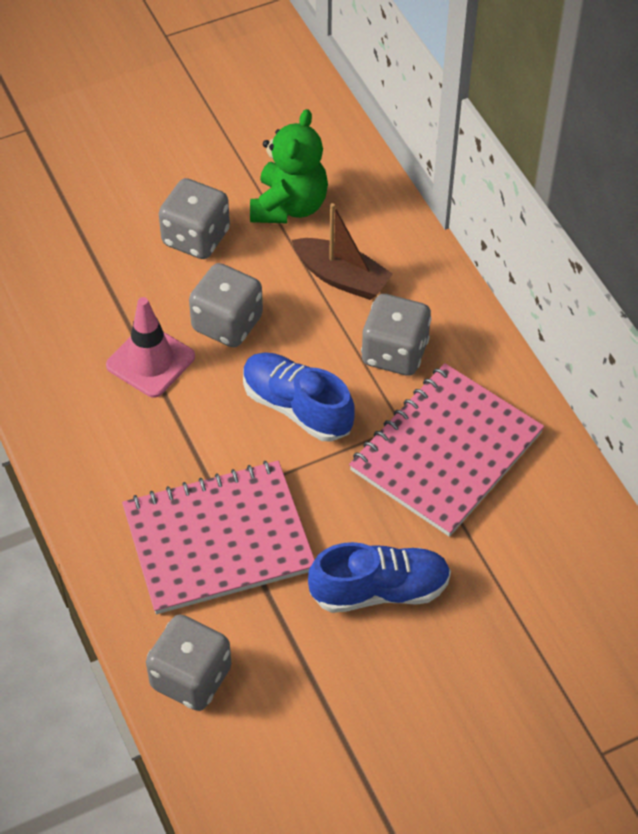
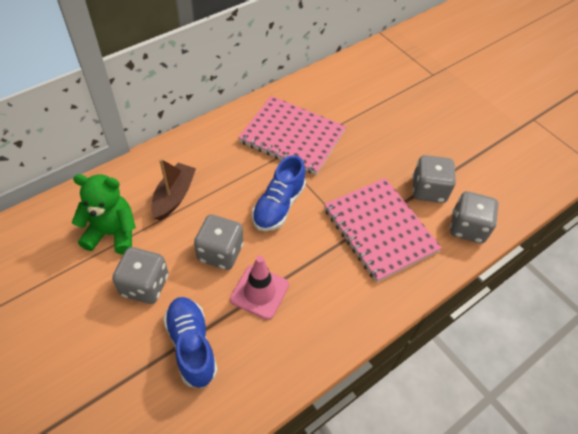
camera: 105 degrees left, 0 degrees up
blue shoe [308,542,451,613] -> blue shoe moved to [163,297,218,388]
grey dice [361,294,432,376] -> grey dice moved to [412,155,456,203]

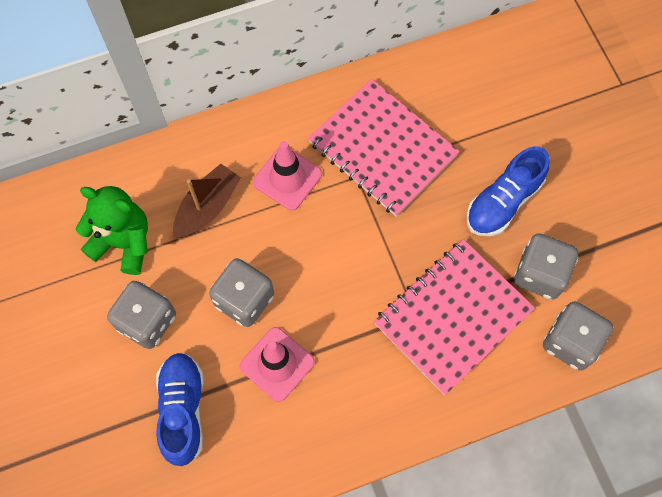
camera: 20 degrees right, 15 degrees up
blue shoe [252,155,306,231] -> blue shoe moved to [466,146,550,236]
pink notebook [324,178,442,282] -> pink notebook turned 60 degrees clockwise [374,239,535,395]
none -> pink traffic cone [253,141,322,211]

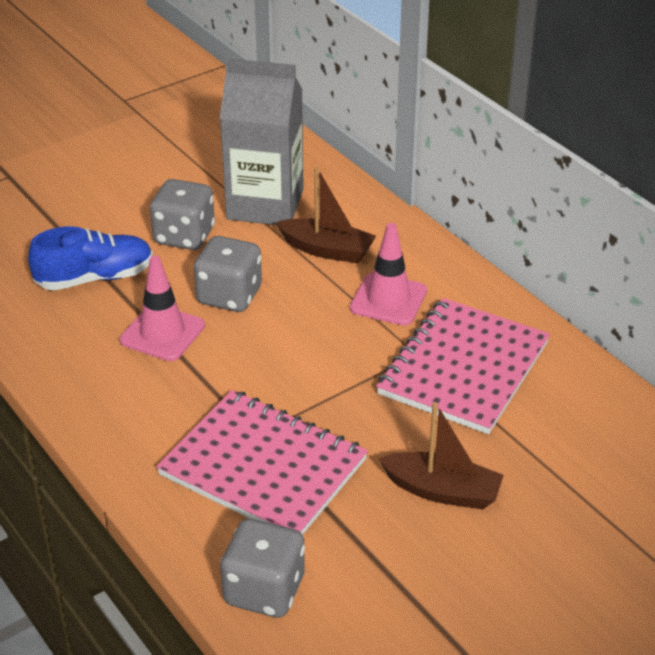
camera: 75 degrees right, 30 degrees down
green teddy bear [76,186,148,275] -> grey carton [220,58,304,225]
blue shoe [466,146,550,236] -> brown boat [378,402,504,509]
grey dice [514,233,578,299] -> none

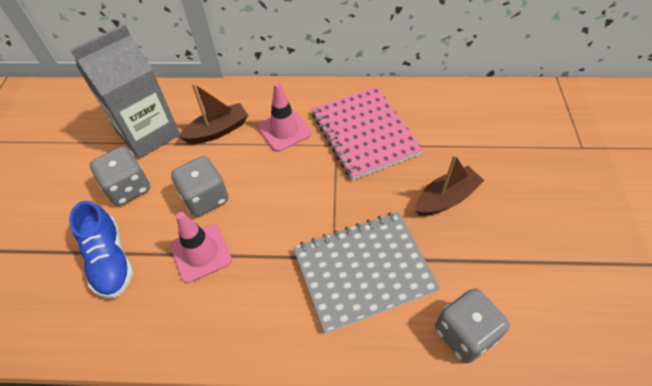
camera: 50 degrees left, 15 degrees up
blue shoe [28,226,153,291] -> blue shoe turned 135 degrees clockwise [69,201,133,298]
pink notebook [156,390,368,535] -> grey notebook [293,212,440,334]

